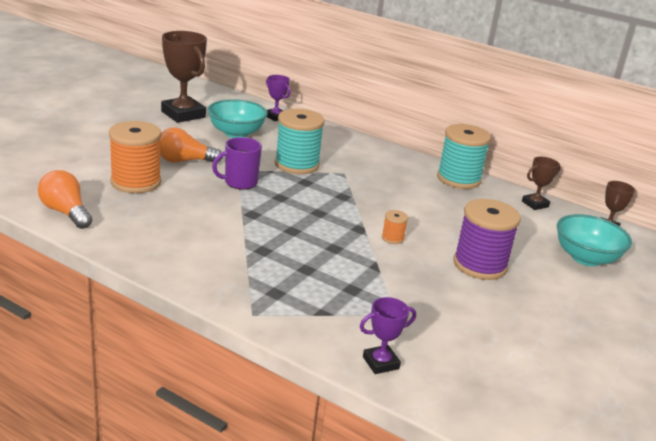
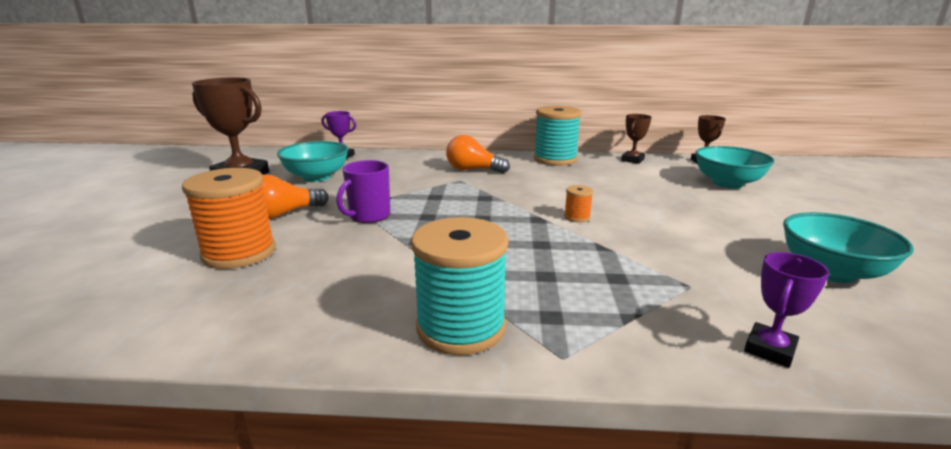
camera: 25 degrees left, 5 degrees down
orange light bulb [38,170,92,229] -> orange light bulb moved to [446,135,510,173]
turquoise spool [275,109,325,174] -> turquoise spool moved to [411,217,509,355]
purple spool [454,199,521,280] -> none
none -> turquoise bowl [783,212,914,283]

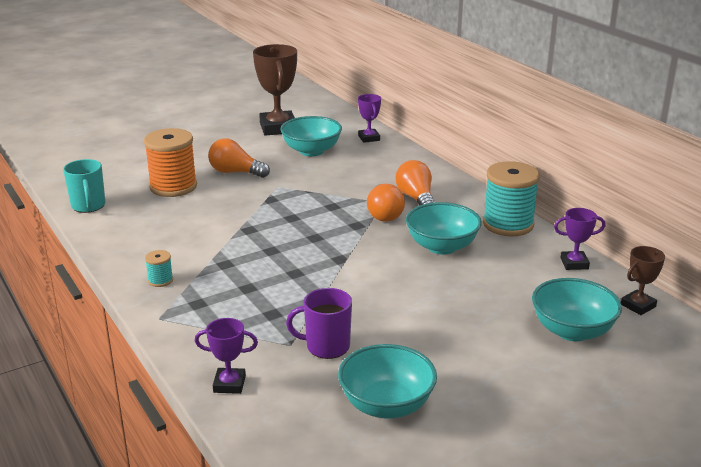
camera: 55 degrees right, 5 degrees up
purple mug [336,160,390,223] -> purple mug moved to [286,288,352,359]
turquoise spool [411,217,509,355] -> turquoise spool [145,250,173,287], size x0.44
orange spool [564,185,593,222] -> none
brown trophy [621,114,652,164] -> purple trophy [554,208,605,270]
none -> turquoise mug [63,159,105,213]
none -> orange light bulb [367,184,405,222]
none -> turquoise bowl [406,202,482,255]

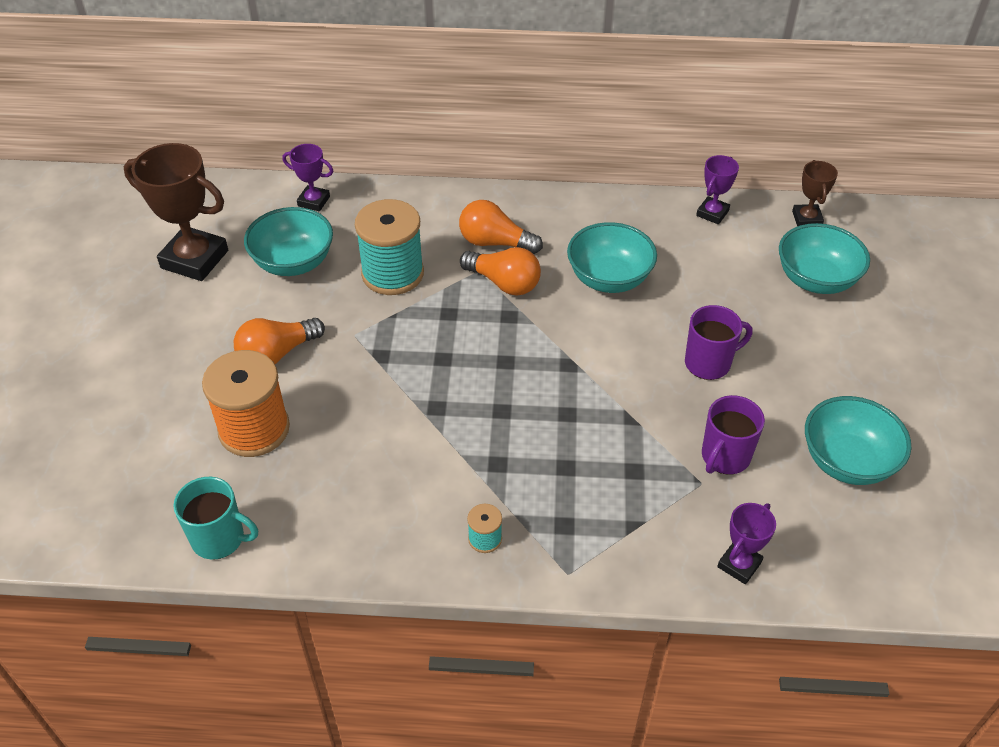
camera: 55 degrees left, 20 degrees up
turquoise spool [483,161,540,236] -> turquoise spool moved to [355,199,424,295]
none -> purple mug [685,305,752,380]

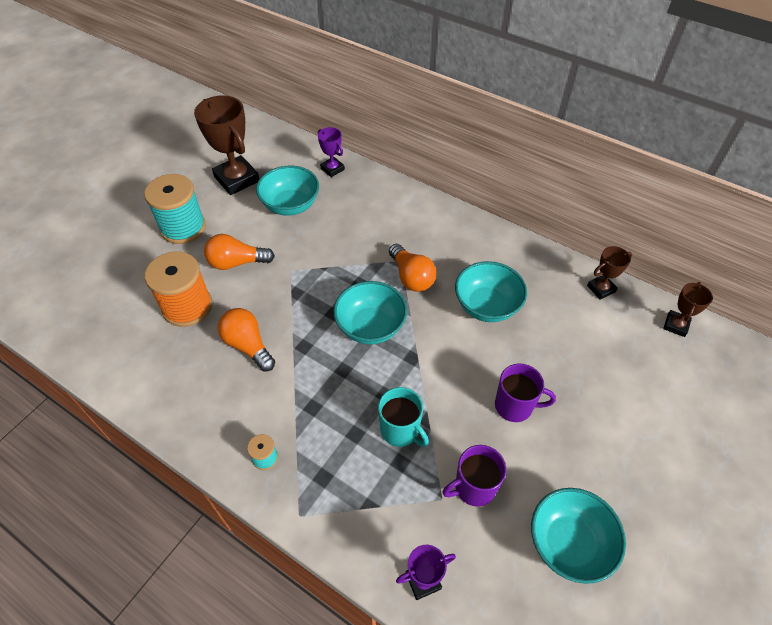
camera: 30 degrees right, 5 degrees up
turquoise mug [173,477,258,560] -> turquoise mug moved to [378,387,429,447]
turquoise spool [355,199,424,295] -> turquoise spool moved to [144,174,206,244]
orange light bulb [459,200,543,254] -> orange light bulb moved to [218,308,275,371]
purple trophy [696,155,739,224] -> brown trophy [587,246,632,300]
turquoise bowl [779,223,870,294] -> turquoise bowl moved to [333,281,407,344]

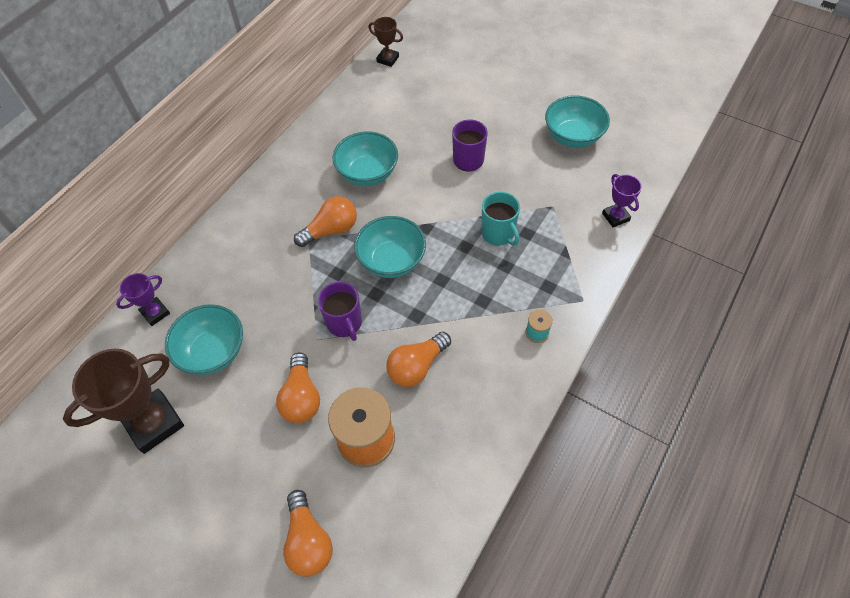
camera: 90 degrees left, 5 degrees up
turquoise spool [144,174,206,244] -> none
turquoise mug [378,387,429,447] -> turquoise mug turned 105 degrees clockwise [481,192,520,246]
purple mug [442,445,507,507] -> purple mug moved to [318,282,362,341]
brown trophy [587,246,632,300] -> none
none -> orange light bulb [283,490,333,577]

